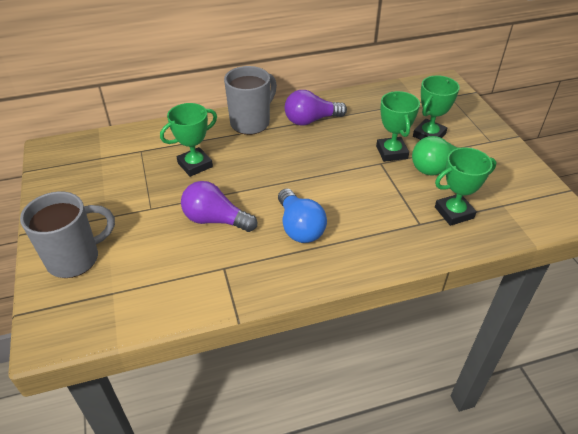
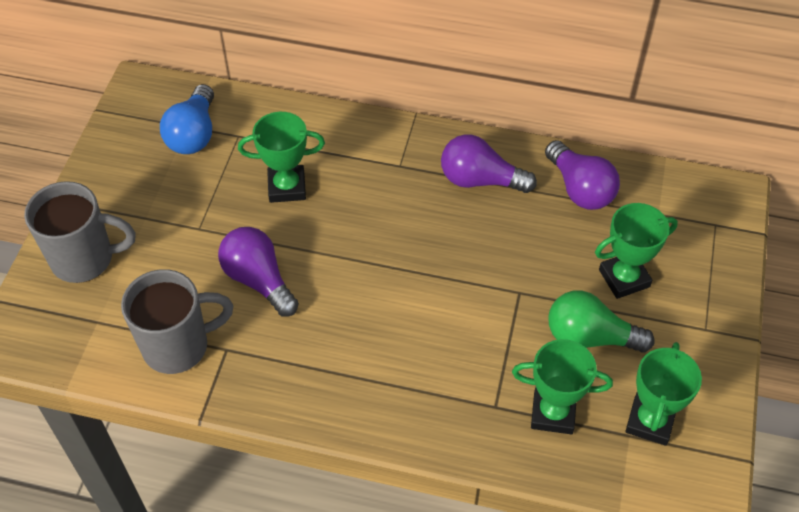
camera: 30 degrees right, 10 degrees up
grey mug [224,66,277,135] -> grey mug moved to [121,269,233,374]
blue light bulb [278,189,327,243] -> blue light bulb moved to [160,84,214,154]
green trophy [376,91,420,162] -> green trophy moved to [625,342,702,446]
none -> purple light bulb [545,140,620,210]

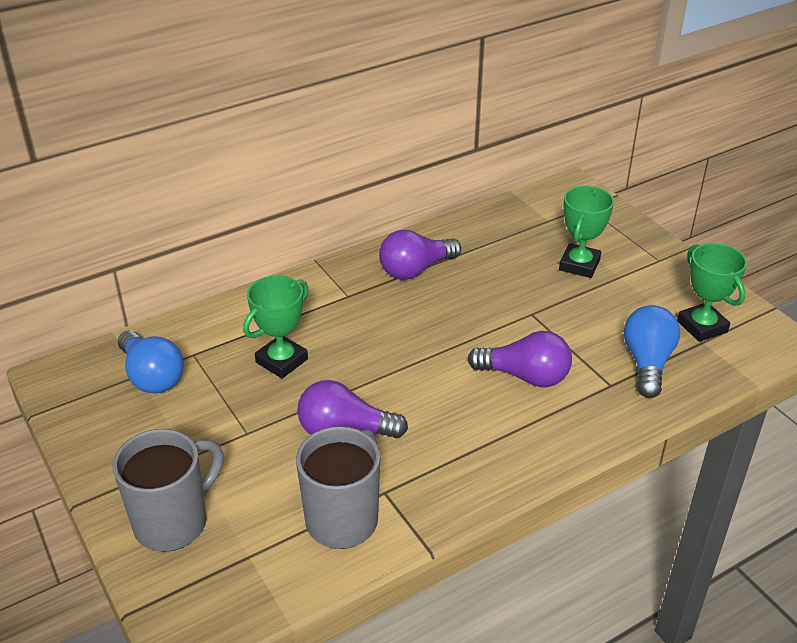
camera: 45 degrees left, 15 degrees down
green trophy [512,339,613,434] -> blue light bulb [624,305,680,398]
purple light bulb [545,140,620,210] -> purple light bulb moved to [468,331,572,387]
green light bulb [548,290,655,353] -> none

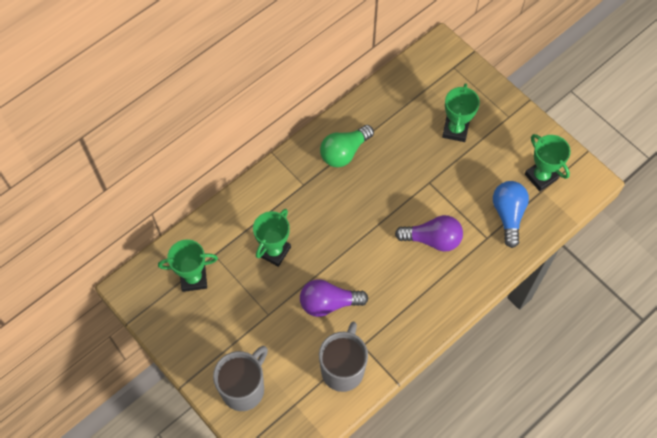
camera: 10 degrees left, 25 degrees up
blue light bulb [118,330,184,394] -> green trophy [158,239,218,292]
purple light bulb [379,230,461,280] -> green light bulb [320,125,374,167]

